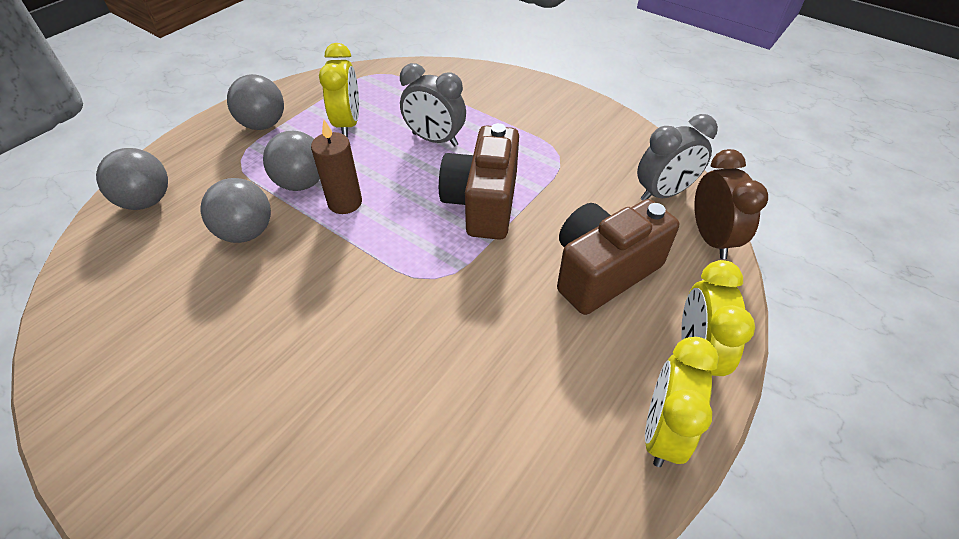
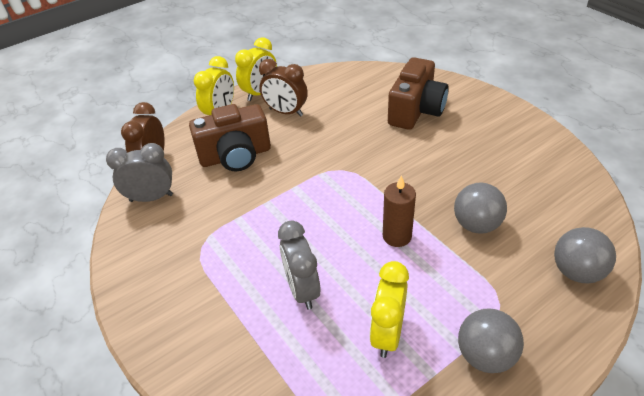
camera: 160 degrees left, 5 degrees down
grey ball [263,131,320,191] -> none
grey clock [400,63,466,147] -> grey clock turned 150 degrees counterclockwise [278,221,321,310]
brown camera [439,123,519,240] -> brown camera moved to [388,57,449,130]
none -> brown clock [259,59,308,117]

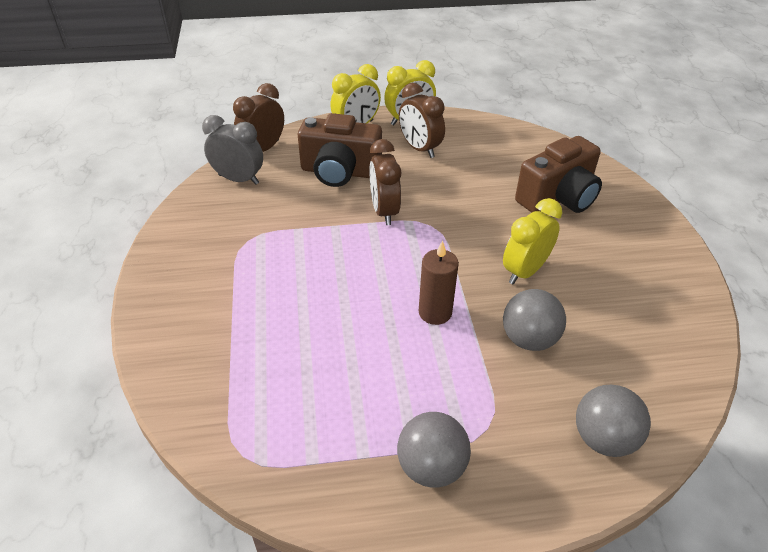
camera: 25 degrees right, 0 degrees up
grey clock [278,221,321,310] -> none
yellow clock [370,261,409,358] -> yellow clock moved to [503,198,562,285]
none -> brown clock [369,139,401,225]

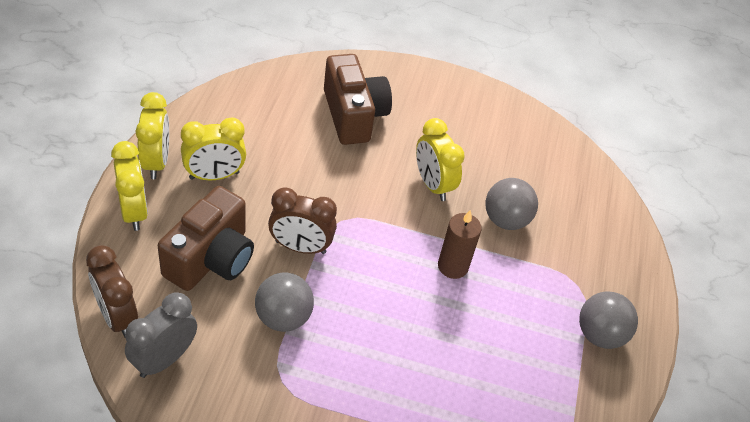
camera: 75 degrees left, 5 degrees up
brown clock [399,83,445,158] -> yellow clock [181,117,246,180]
grey ball [576,385,651,457] -> grey ball moved to [255,273,314,332]

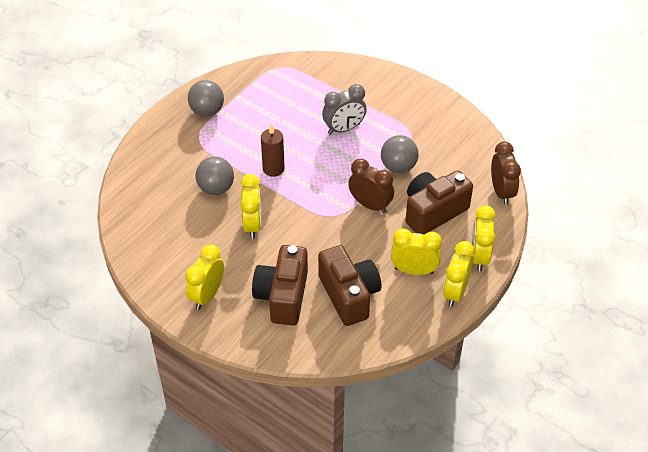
camera: 150 degrees left, 0 degrees up
grey clock [125,292,197,378] -> grey clock moved to [322,84,367,135]
none -> yellow clock [185,245,224,310]
none -> brown camera [318,245,382,326]

